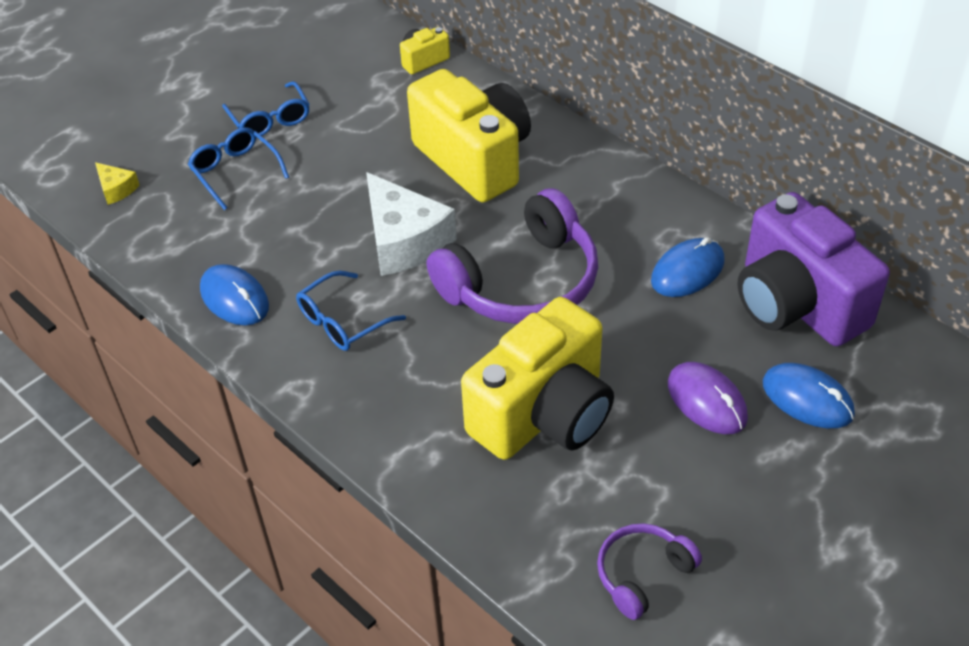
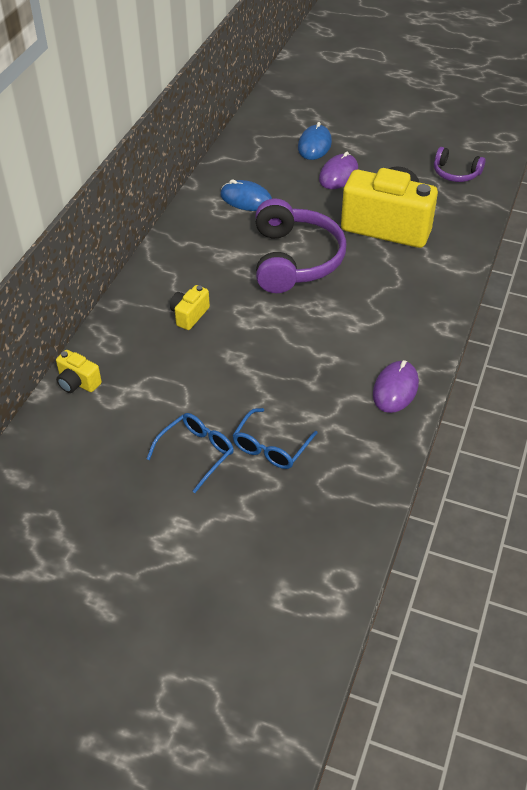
camera: 115 degrees left, 0 degrees up
yellow cheese [95,162,140,205] -> none
blue mouse [200,264,269,325] -> purple mouse [373,360,419,413]
blue glasses [296,271,406,351] -> none
white cheese [366,172,457,276] -> none
yellow camera [407,69,531,203] -> yellow camera [170,285,210,330], size x0.42
purple headphones [427,188,598,324] -> purple headphones turned 60 degrees clockwise [255,198,346,293]
purple camera [737,192,890,346] -> none

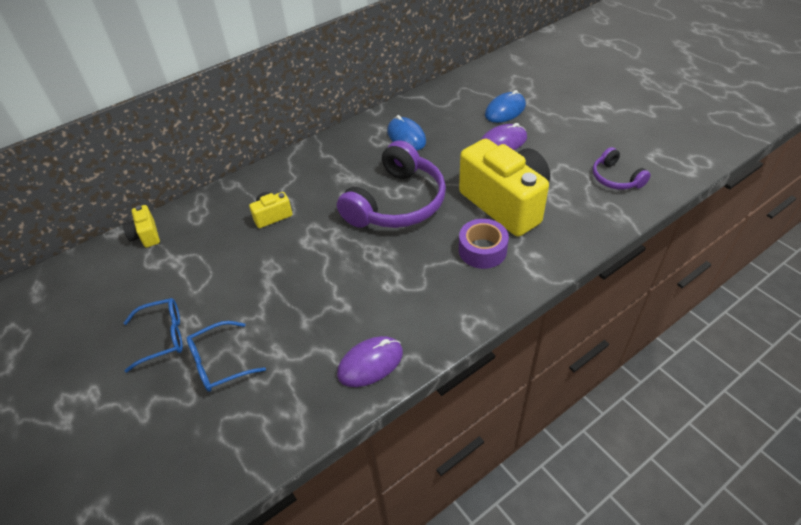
camera: 35 degrees right, 0 degrees up
none -> purple tape [459,219,509,269]

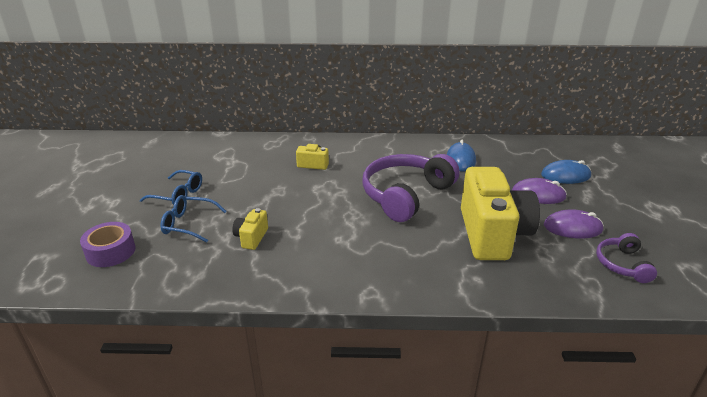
camera: 35 degrees right, 15 degrees down
yellow camera [123,205,160,248] -> yellow camera moved to [232,208,268,250]
purple headphones [337,140,446,228] -> purple headphones turned 150 degrees clockwise [362,154,460,222]
purple mouse [337,336,403,387] -> purple mouse moved to [544,210,604,238]
purple tape [459,219,509,269] -> purple tape moved to [80,222,136,267]

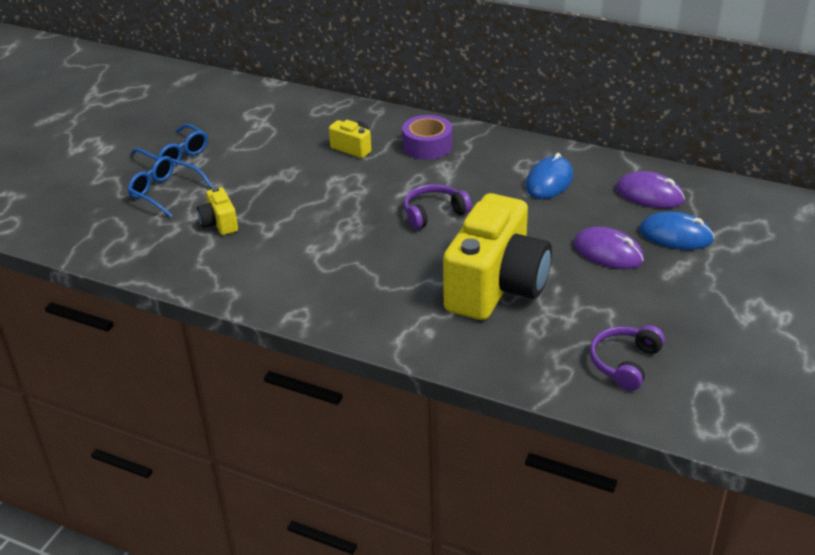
camera: 25 degrees right, 5 degrees up
purple tape [80,222,136,267] -> purple tape moved to [402,115,452,160]
yellow camera [232,208,268,250] -> yellow camera turned 60 degrees counterclockwise [197,187,238,235]
purple headphones [362,154,460,222] -> purple headphones [404,184,472,229], size x0.51
purple mouse [544,210,604,238] -> purple mouse moved to [616,171,685,208]

